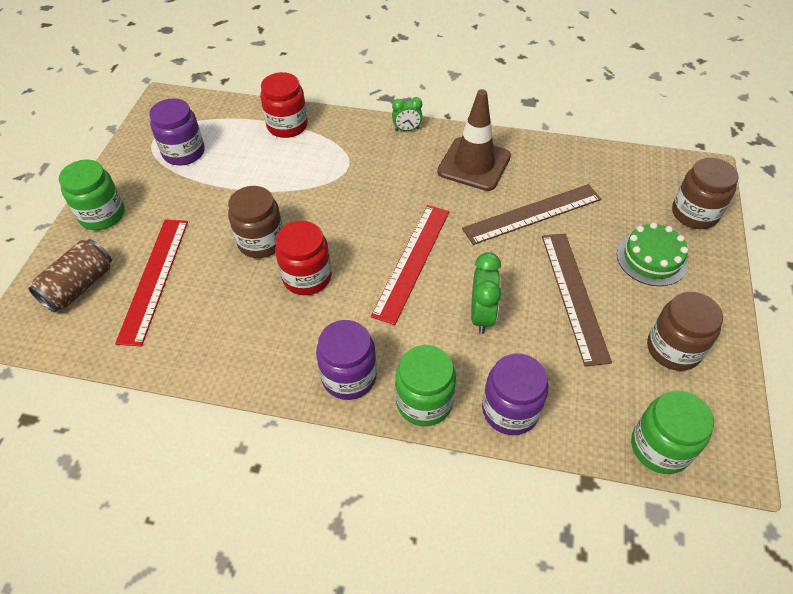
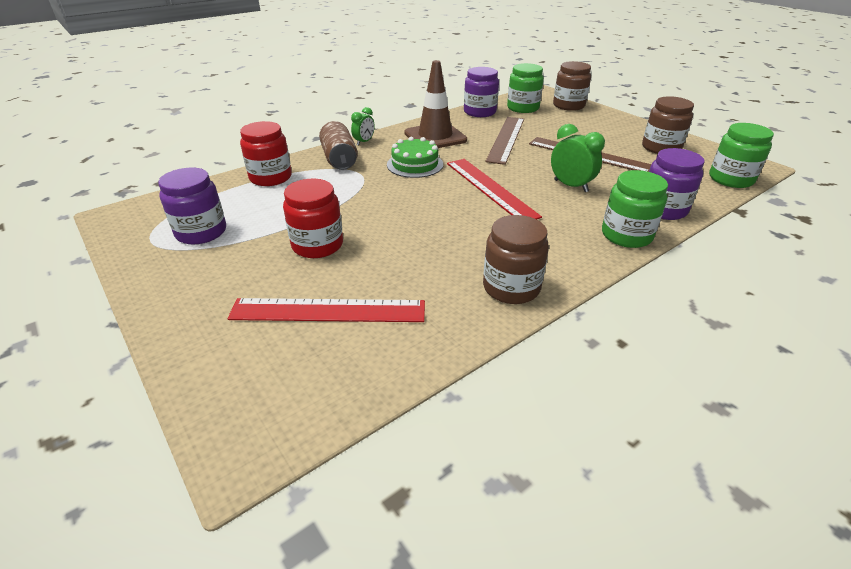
camera: 50 degrees left, 15 degrees down
brown can [28,239,112,313] -> brown can moved to [319,121,358,170]
green jar [59,160,125,230] -> green jar moved to [507,63,544,113]
red ruler [115,219,188,347] -> red ruler turned 45 degrees counterclockwise [228,298,425,322]
brown jar [228,186,283,258] -> brown jar moved to [483,215,549,304]
red jar [275,221,332,295] -> red jar moved to [283,179,343,258]
purple jar [316,320,377,400] -> purple jar moved to [464,67,499,117]
green cake [617,222,688,286] -> green cake moved to [387,137,443,178]

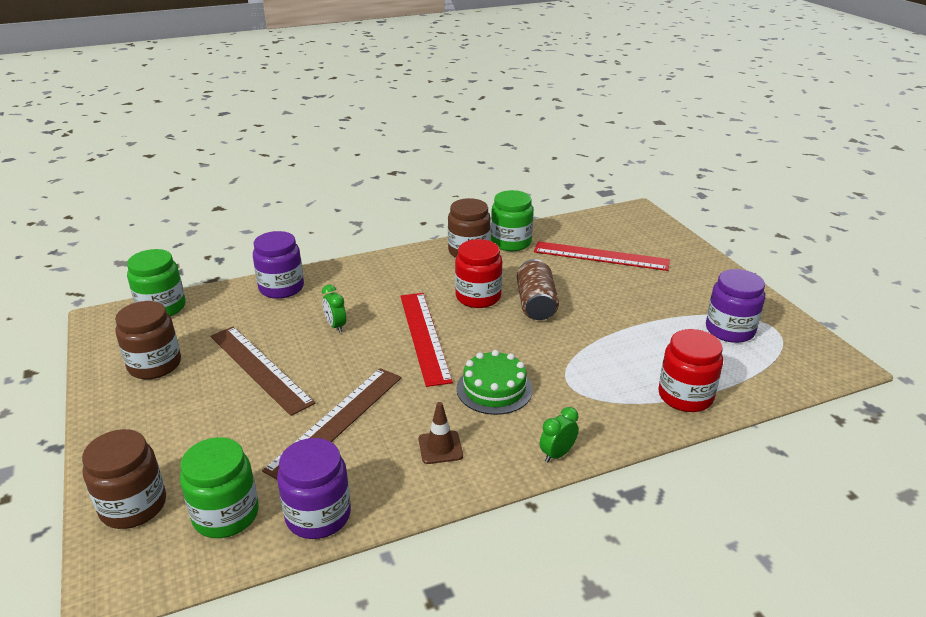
camera: 165 degrees left, 5 degrees down
red jar [283,179,343,258] -> red jar moved to [455,239,502,308]
brown can [319,121,358,170] -> brown can moved to [517,259,559,320]
brown traffic cone [405,60,467,148] -> brown traffic cone [419,402,463,464], size x0.49
green clock [551,124,605,192] -> green clock [322,285,346,333], size x0.64
green jar [602,170,668,248] -> green jar moved to [491,190,533,251]

